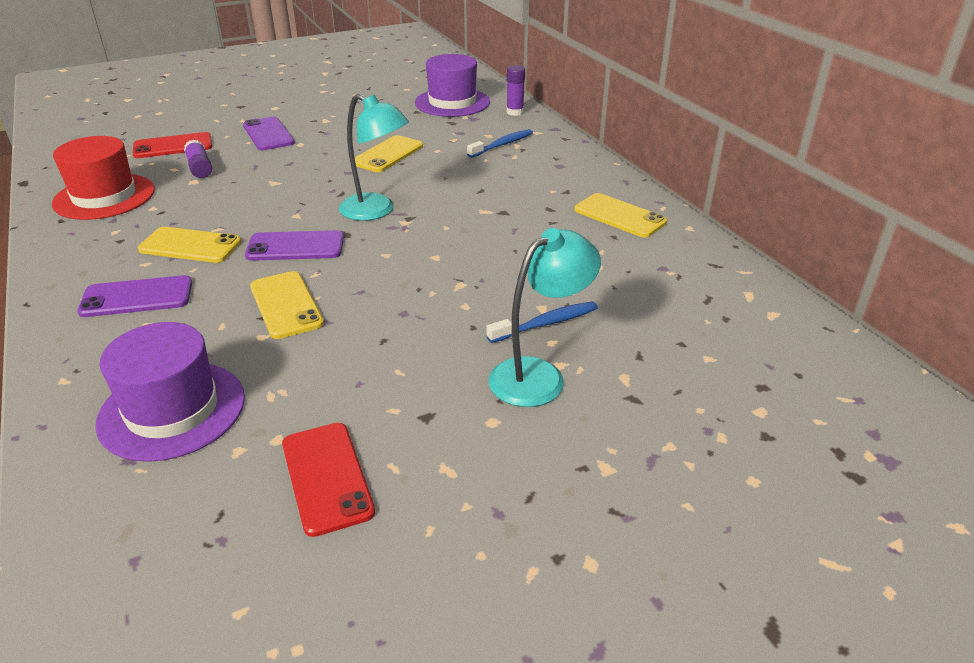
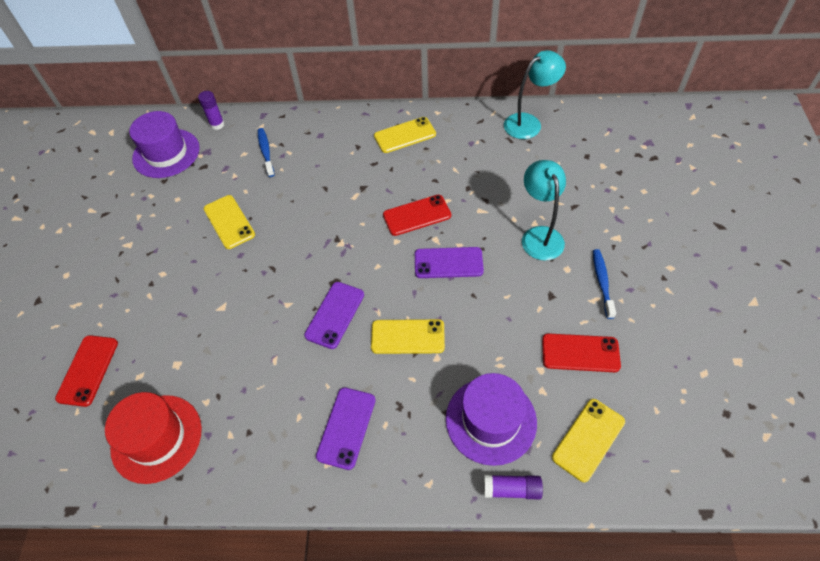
camera: 60 degrees left, 20 degrees up
yellow phone [138,227,241,263] -> yellow phone moved to [552,399,625,482]
purple glue stick [184,139,212,178] -> purple glue stick moved to [484,475,543,500]
purple phone [243,117,295,150] -> purple phone moved to [415,247,484,278]
turquoise lamp [339,94,409,221] -> turquoise lamp moved to [504,50,566,139]
blue toothbrush [486,301,598,343] -> blue toothbrush moved to [593,249,616,319]
none -> red phone [383,195,451,236]

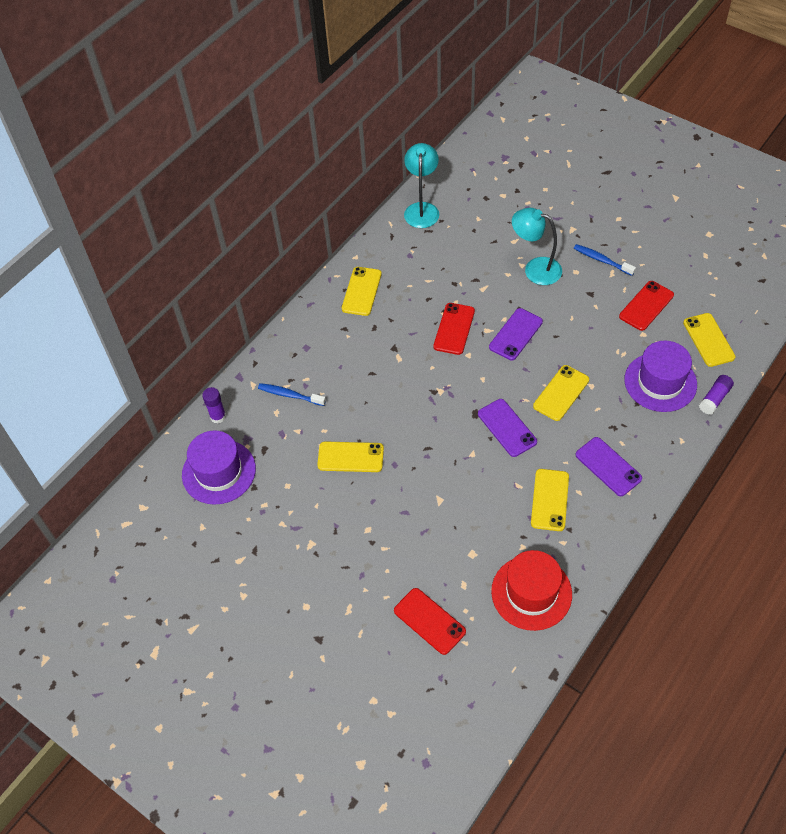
camera: 55 degrees left, 0 degrees up
none -> yellow phone [531,469,569,531]

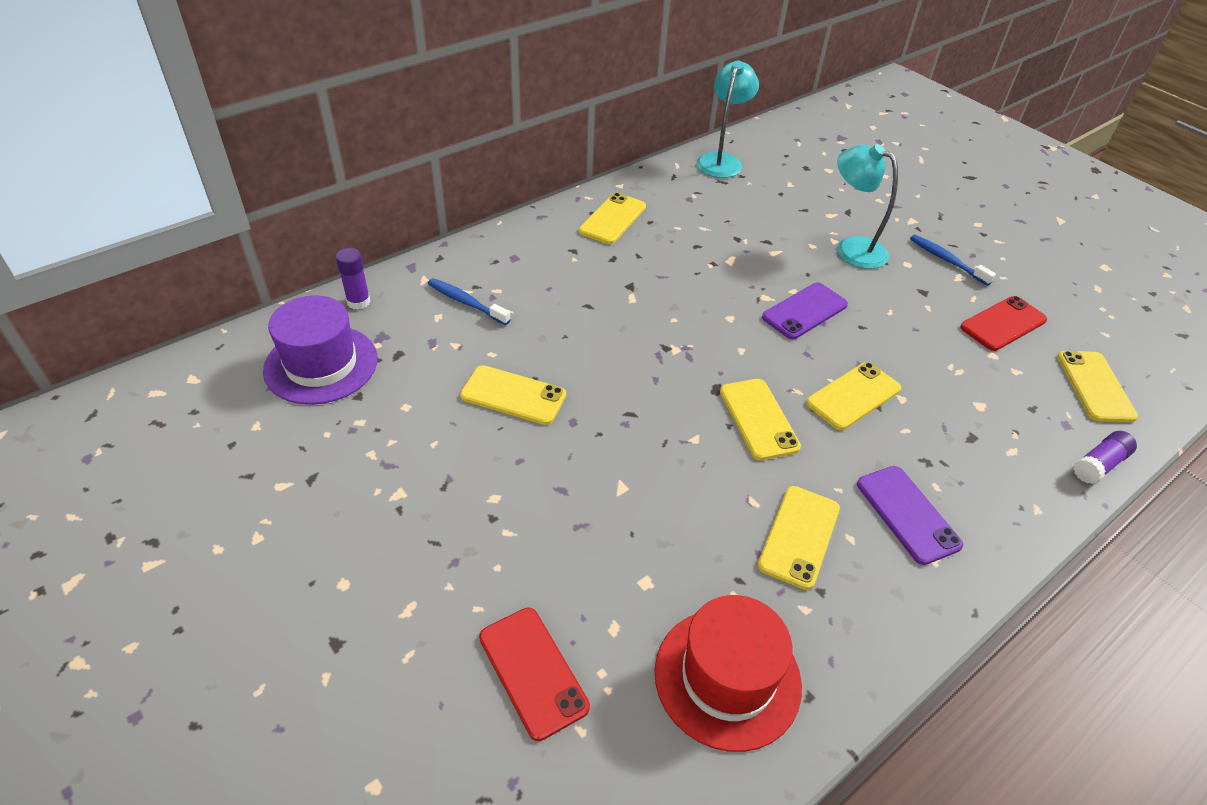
camera: 10 degrees right, 10 degrees down
red phone [433,303,475,355] -> none
purple phone [478,399,537,457] -> yellow phone [720,379,801,460]
purple hat [624,341,697,412] -> none

